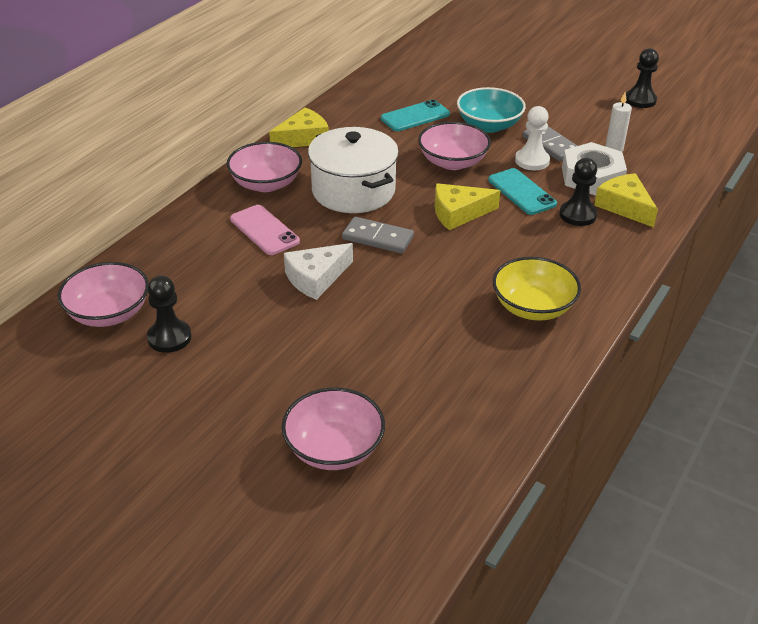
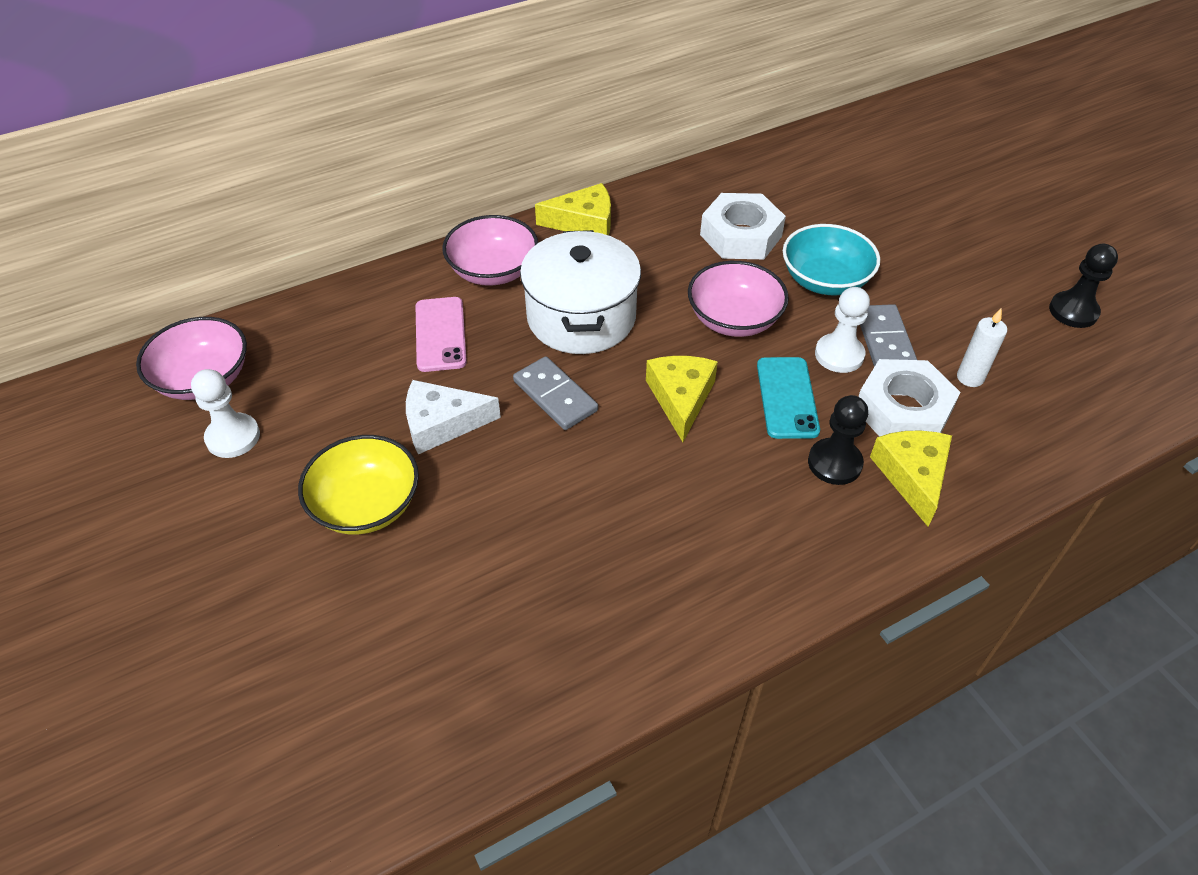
camera: 30 degrees right, 10 degrees up
black pawn [147,276,191,353] -> white pawn [191,369,260,458]
pink bowl [282,388,385,470] -> none
turquoise phone [381,99,450,131] -> white nut [700,193,786,259]
yellow cheese [435,183,500,230] -> yellow cheese turned 75 degrees clockwise [646,356,718,442]
yellow bowl [493,257,581,321] -> yellow bowl moved to [298,435,419,534]

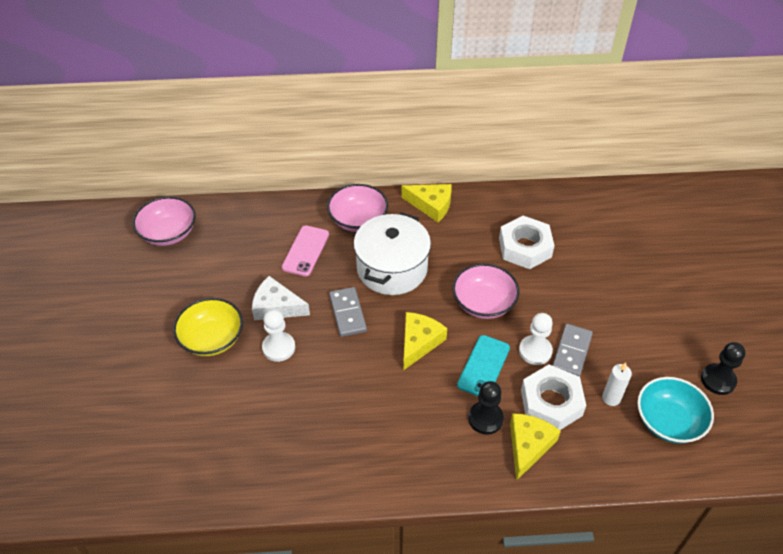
camera: 25 degrees right, 0 degrees up
white pawn [191,369,260,458] -> white pawn moved to [262,309,295,362]
turquoise bowl [783,224,880,295] -> turquoise bowl moved to [637,377,714,444]

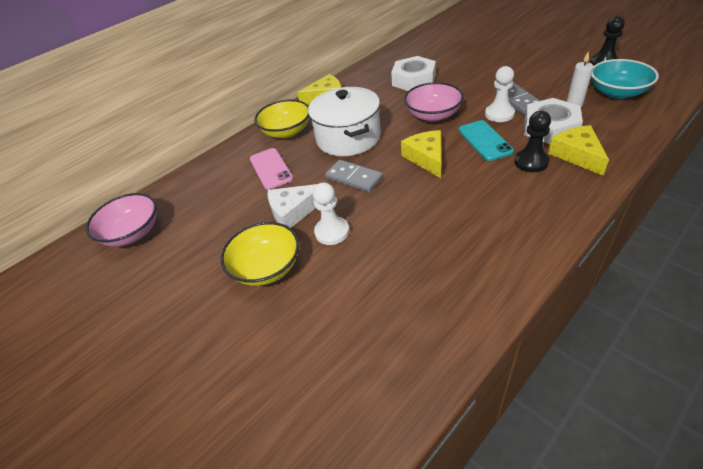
camera: 35 degrees left, 5 degrees down
pink bowl [327,184,388,232] -> yellow bowl [254,99,309,138]

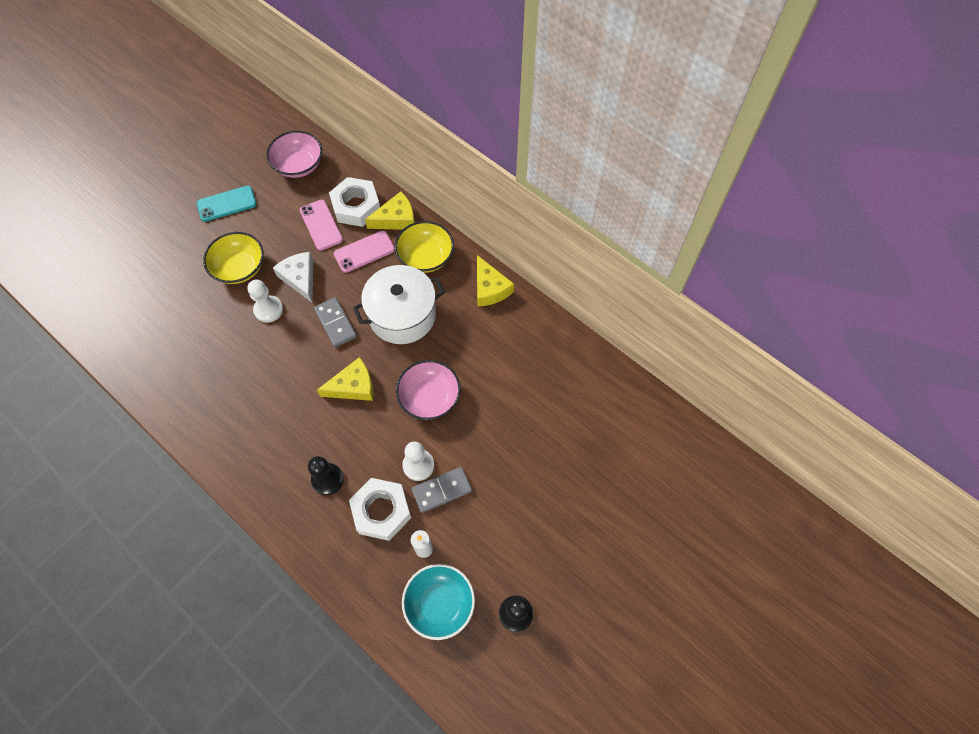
camera: 80 degrees right, 20 degrees up
grey domino [325,160,383,192] -> grey domino turned 60 degrees counterclockwise [314,297,357,347]
white nut [391,56,436,91] -> white nut moved to [329,177,380,227]
turquoise phone [458,120,514,161] -> turquoise phone moved to [197,186,256,222]
yellow cheese [548,125,609,176] -> yellow cheese moved to [365,191,415,230]
none -> pink phone [300,200,343,251]

